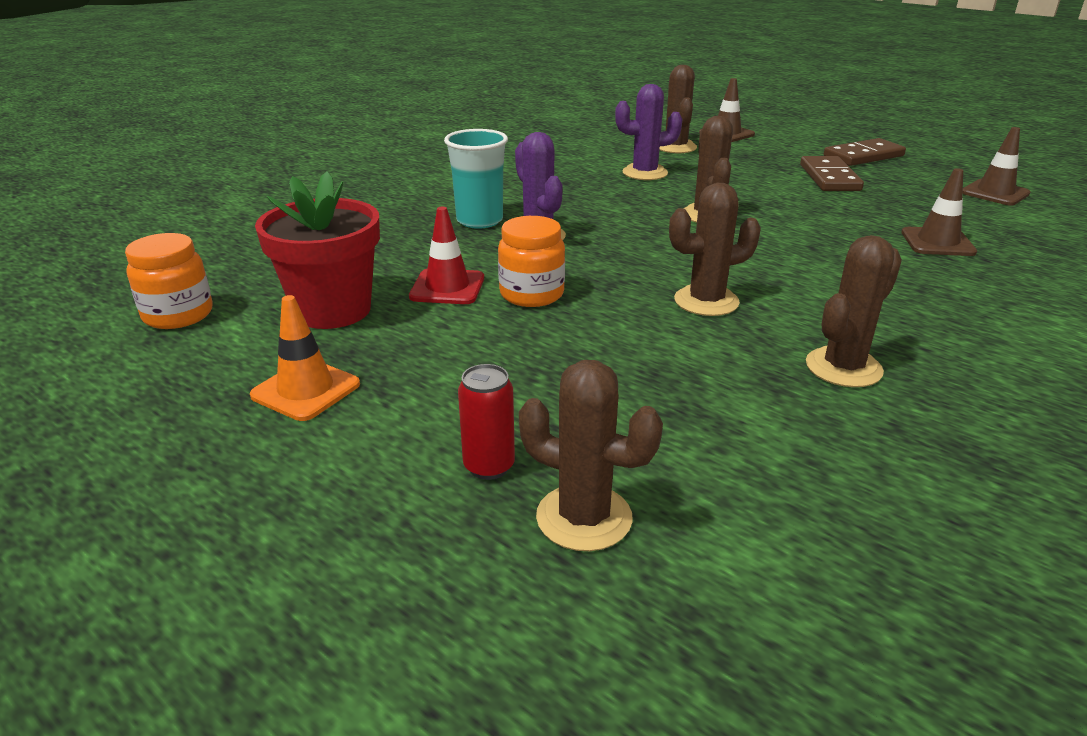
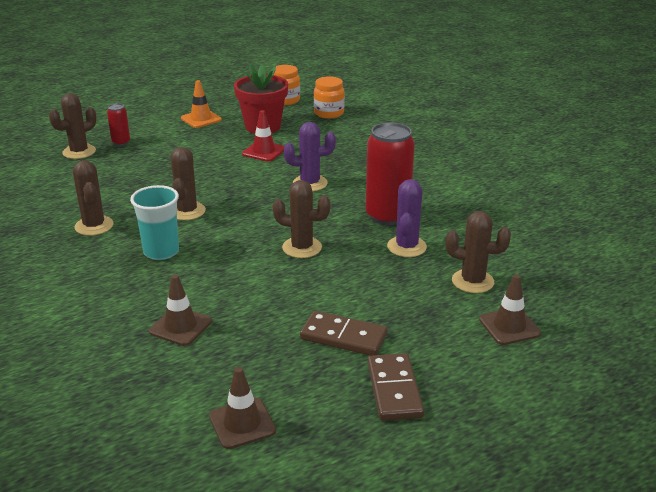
camera: 110 degrees right, 0 degrees up
turquoise cup [444,129,508,229] -> turquoise cup moved to [130,185,179,260]
orange jar [498,216,565,307] -> orange jar moved to [314,76,345,119]
none -> red can [365,122,415,225]

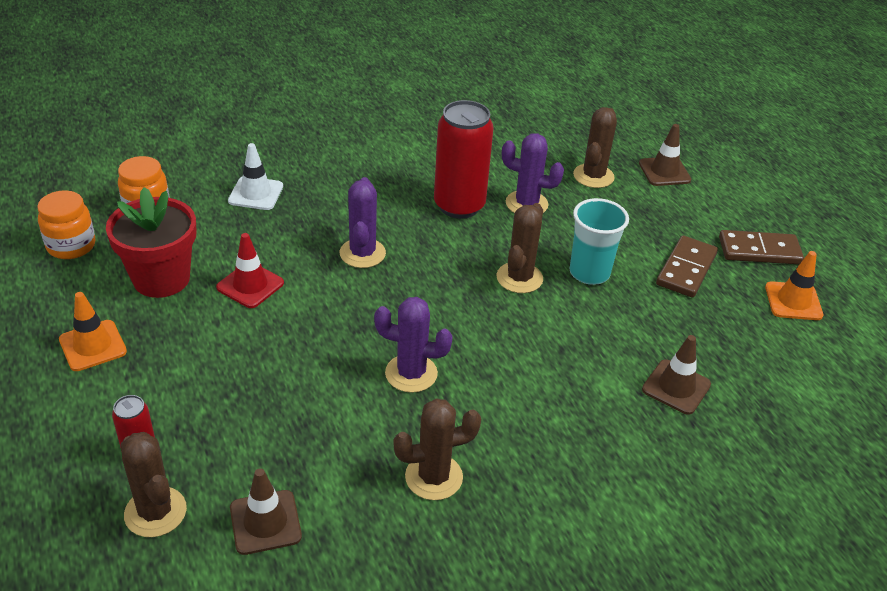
camera: 85 degrees left, 10 degrees up
turquoise cup [130,185,179,260] -> turquoise cup moved to [570,198,629,285]
brown cactus [170,147,206,220] -> purple cactus [374,297,453,393]
brown traffic cone [209,367,276,449] -> brown traffic cone moved to [230,468,302,555]
none -> white traffic cone [228,143,283,210]
none -> orange traffic cone [765,251,824,320]

